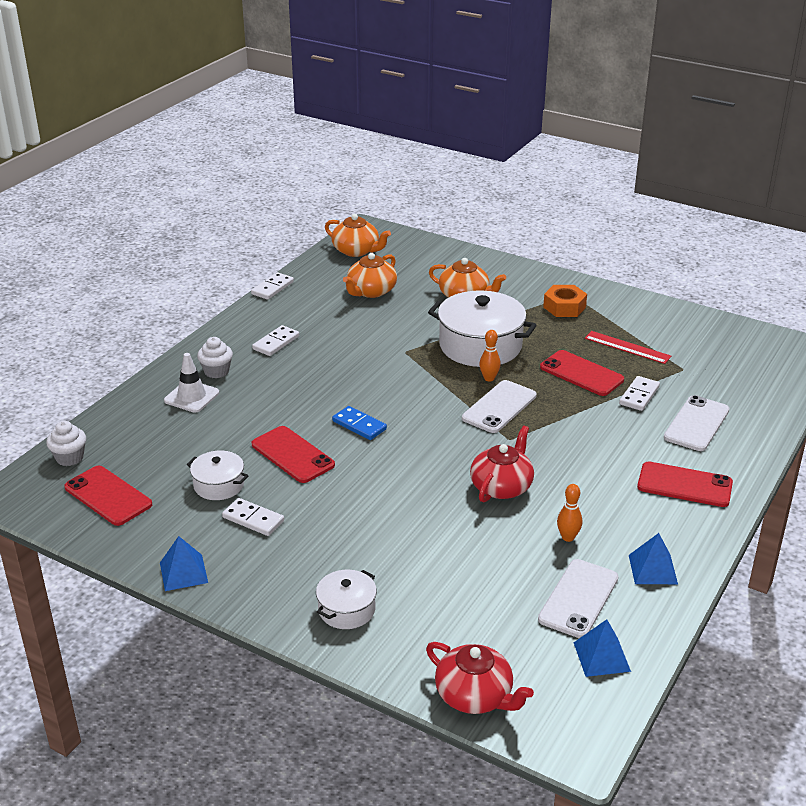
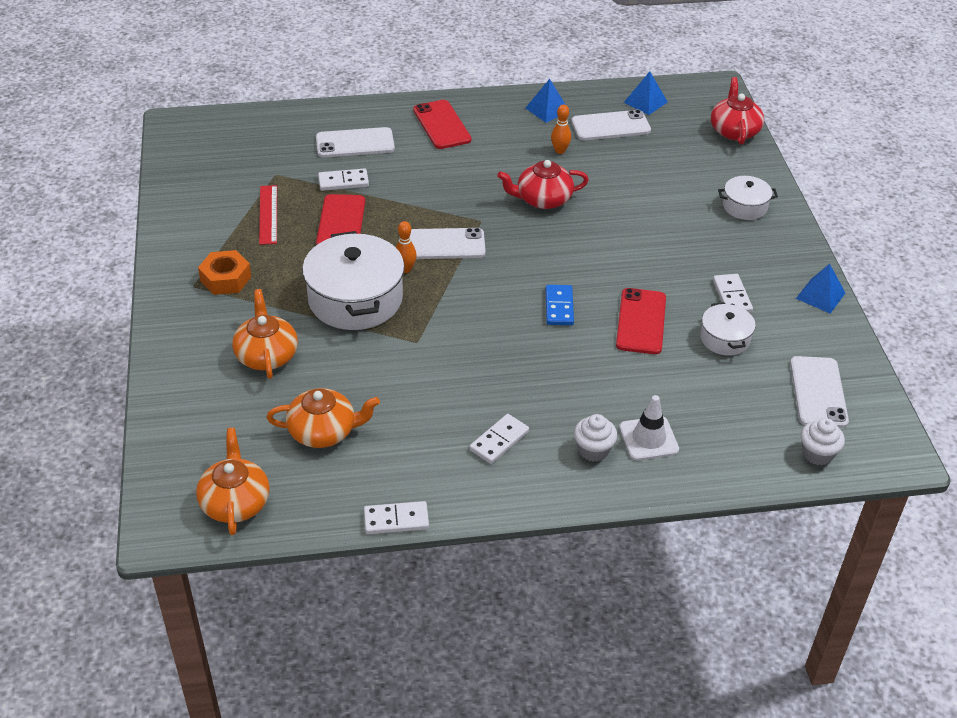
camera: 130 degrees left, 10 degrees up
red phone [64,466,152,526] -> white phone [790,356,849,428]
white domino [252,325,299,356] -> white domino turned 45 degrees counterclockwise [469,414,529,464]

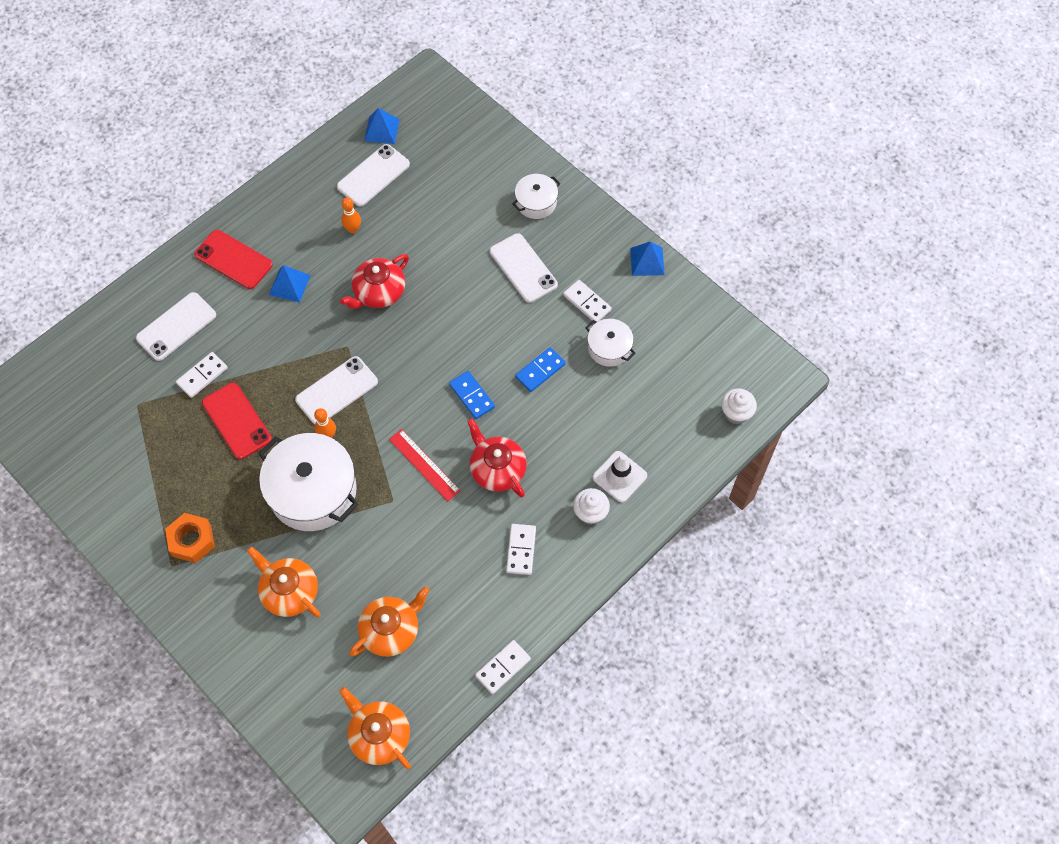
camera: 35 degrees left, 20 degrees up
red ruler [259,185,277,245] -> red ruler moved to [389,429,461,501]
blue pyramid [526,79,570,123] -> blue pyramid moved to [269,265,311,302]
red phone [616,288,666,354] -> blue domino [515,347,566,392]
red teapot [711,77,764,145] -> red teapot moved to [467,418,527,497]
white phone [790,356,849,428] -> white phone moved to [490,233,558,303]

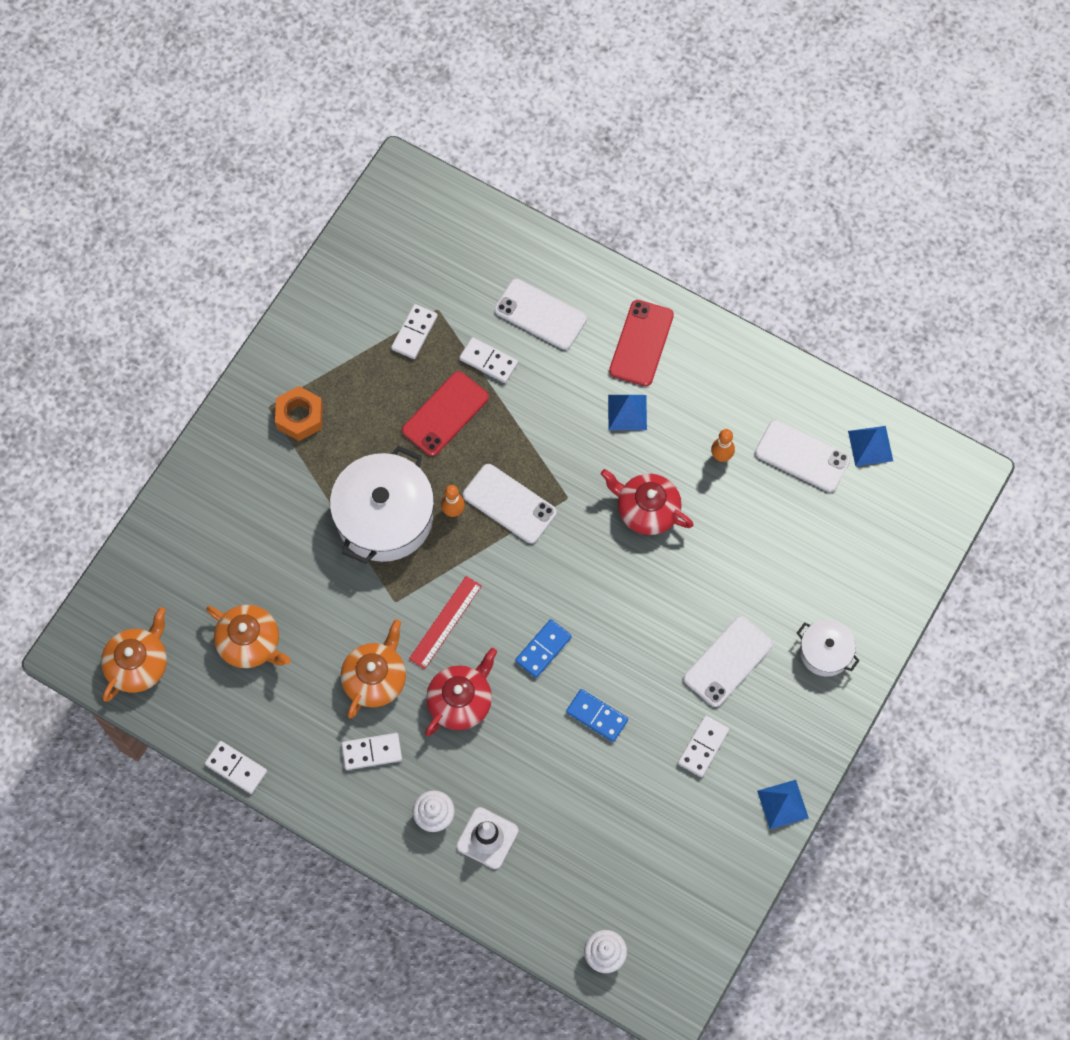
camera: 75 degrees right, 5 degrees up
orange teapot [247,546,321,618] -> orange teapot moved to [341,619,406,718]
white pot [585,319,635,367] -> none
none -> white domino [391,304,438,359]

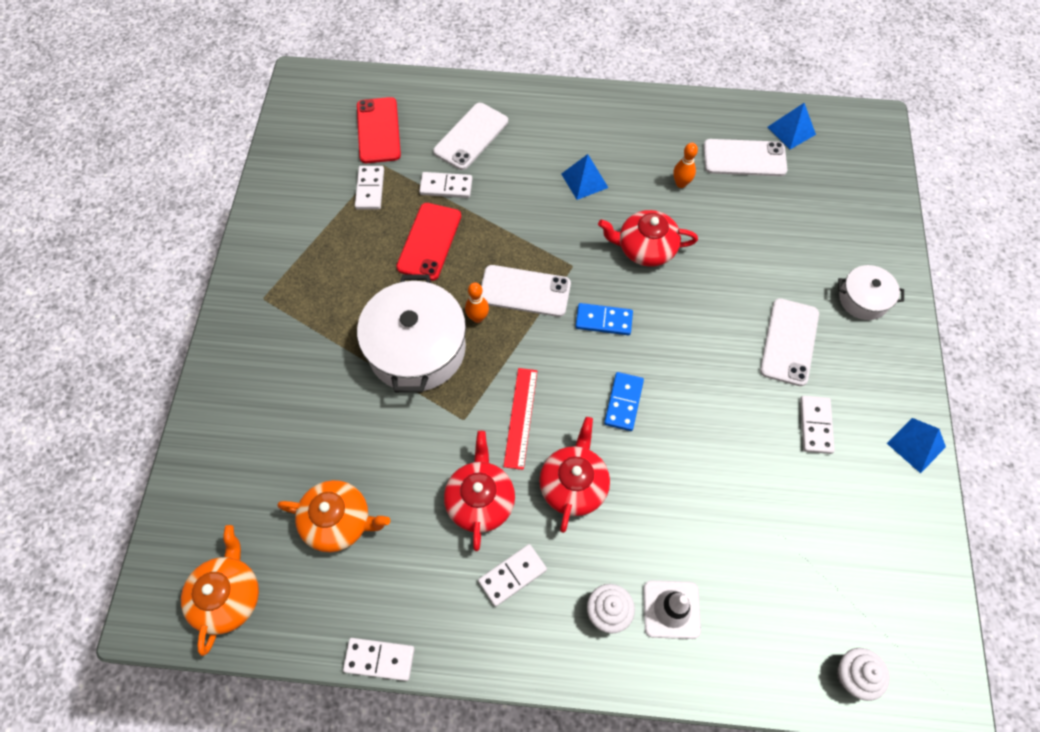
camera: 25 degrees left, 5 degrees down
orange nut [275,386,323,441] -> none
orange teapot [341,619,406,718] -> red teapot [444,431,515,551]
white phone [494,279,587,350] -> white phone turned 60 degrees counterclockwise [433,103,508,170]
blue domino [566,689,628,742] -> blue domino moved to [575,303,633,335]
red phone [609,300,674,386] -> red phone moved to [357,97,401,163]

